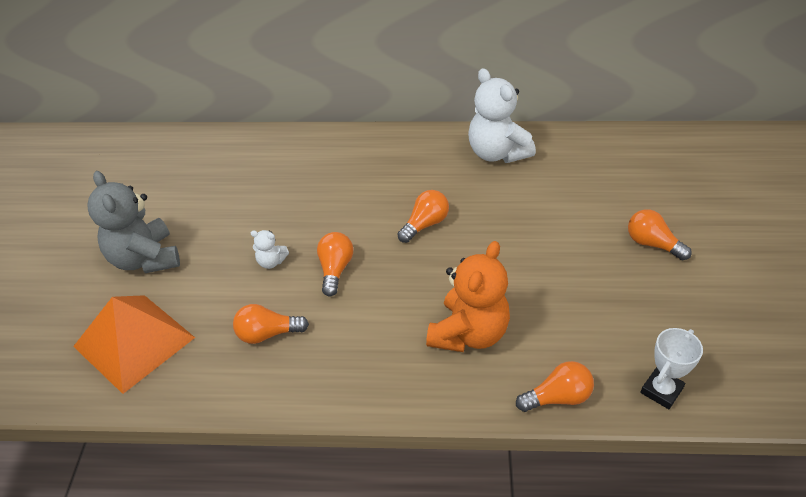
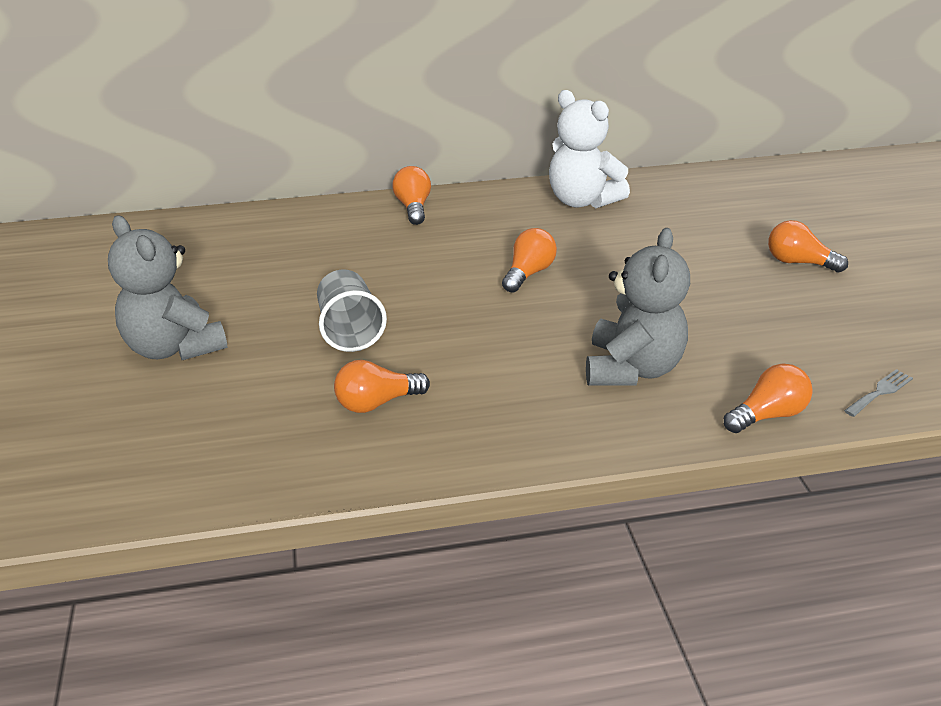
camera: 15 degrees left, 10 degrees down
orange pyramid [73,295,195,394] -> none
white teddy bear [251,230,289,269] -> grey cup [317,269,387,352]
orange light bulb [317,232,353,296] -> orange light bulb moved to [392,166,431,225]
orange teddy bear [426,241,510,352] -> grey teddy bear [586,228,690,386]
white trophy [641,328,703,409] -> grey fork [844,369,913,417]

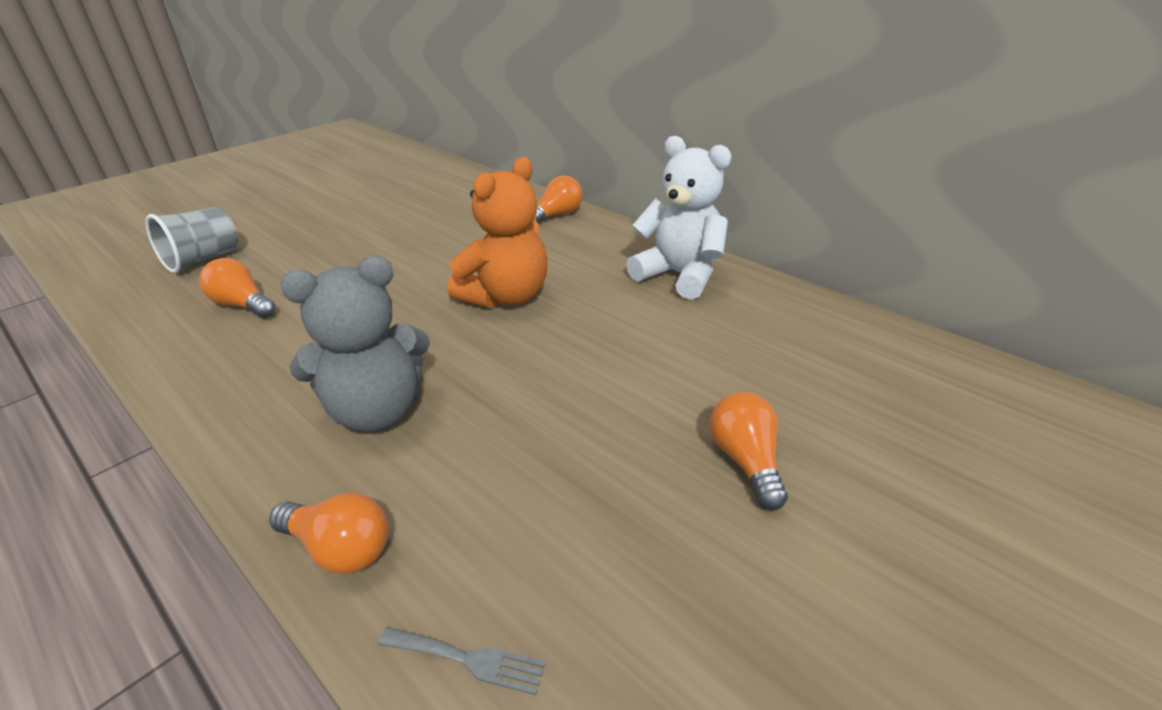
camera: 55 degrees right, 0 degrees up
grey teddy bear [108,215,228,360] -> none
grey cup [317,269,387,352] -> grey cup moved to [145,207,238,273]
orange light bulb [502,228,557,293] -> orange teddy bear [448,157,547,308]
white teddy bear [549,90,630,208] -> white teddy bear turned 120 degrees clockwise [626,136,731,300]

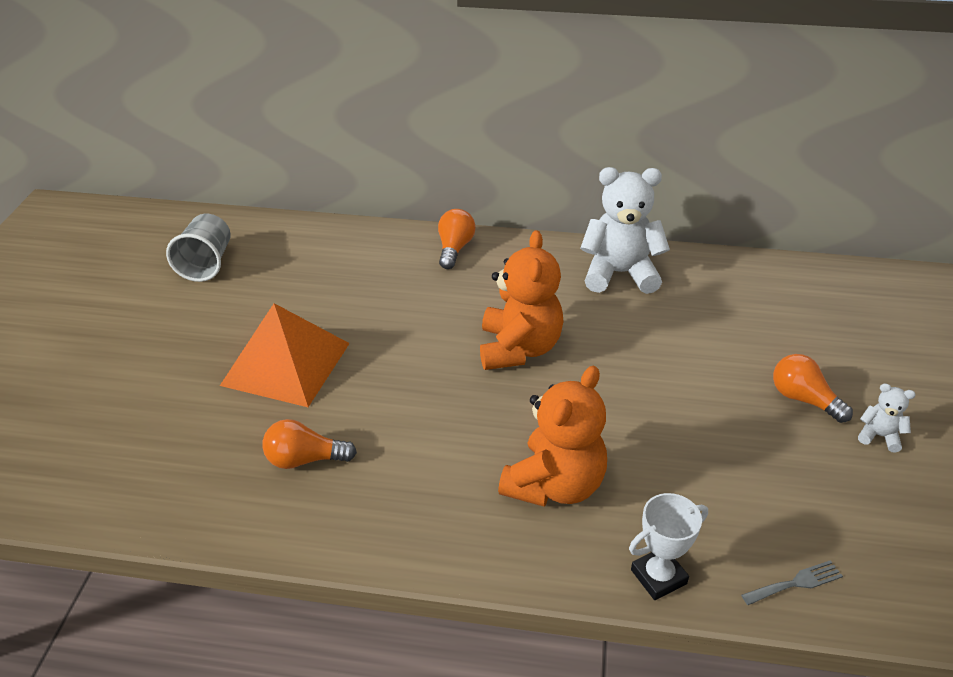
camera: 35 degrees left, 5 degrees up
grey cup [145,207,238,273] -> grey cup moved to [166,214,231,282]
orange light bulb [269,493,389,574] -> white trophy [629,493,708,600]
grey teddy bear [281,256,430,432] -> orange teddy bear [498,366,607,507]
none -> orange pyramid [220,303,350,407]
none -> white teddy bear [858,383,916,453]

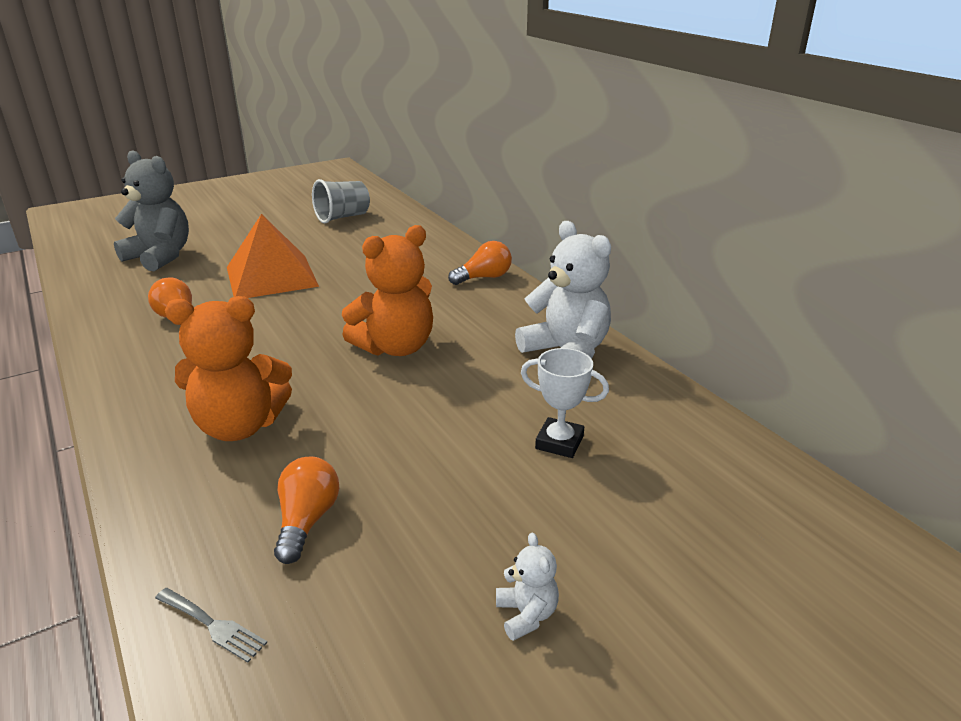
camera: 50 degrees right, 10 degrees down
white trophy [629,493,708,600] -> white trophy moved to [521,348,609,458]
orange light bulb [773,354,853,423] -> orange light bulb moved to [274,457,339,564]
none -> grey teddy bear [114,150,189,271]

